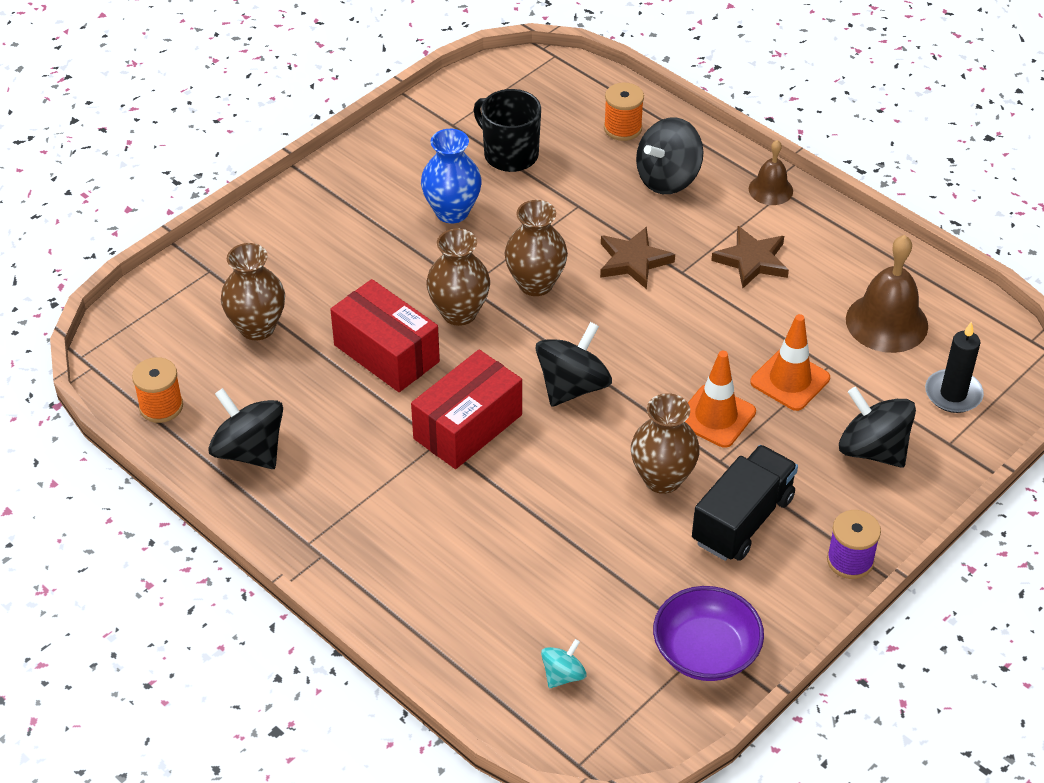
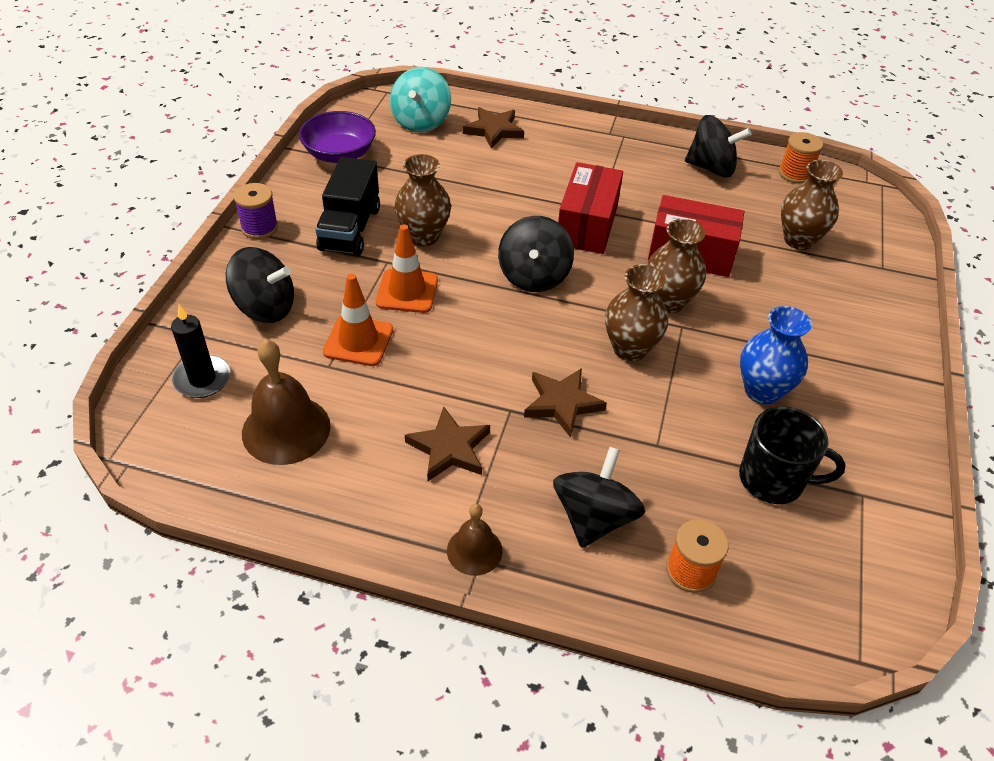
camera: 150 degrees right, 0 degrees up
turquoise spinning top [541,639,586,688] -> turquoise spinning top [390,67,451,132], size x1.86
none -> brown star [463,107,524,149]

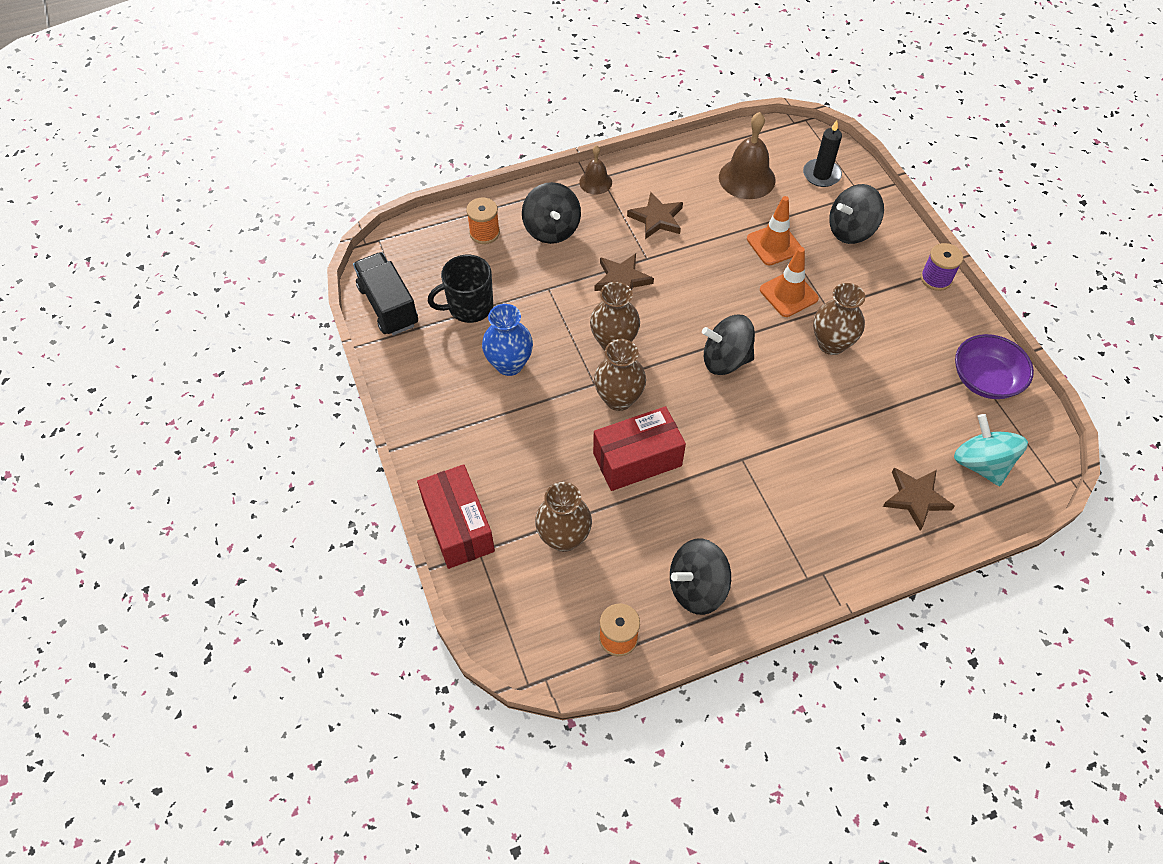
camera: 145 degrees right, 10 degrees up
black truck [315,157,380,256] -> black truck moved to [353,252,418,335]
black spinning top [498,216,574,292] -> black spinning top turned 60 degrees counterclockwise [702,315,755,375]
red box [558,162,623,254] -> red box moved to [417,464,495,569]

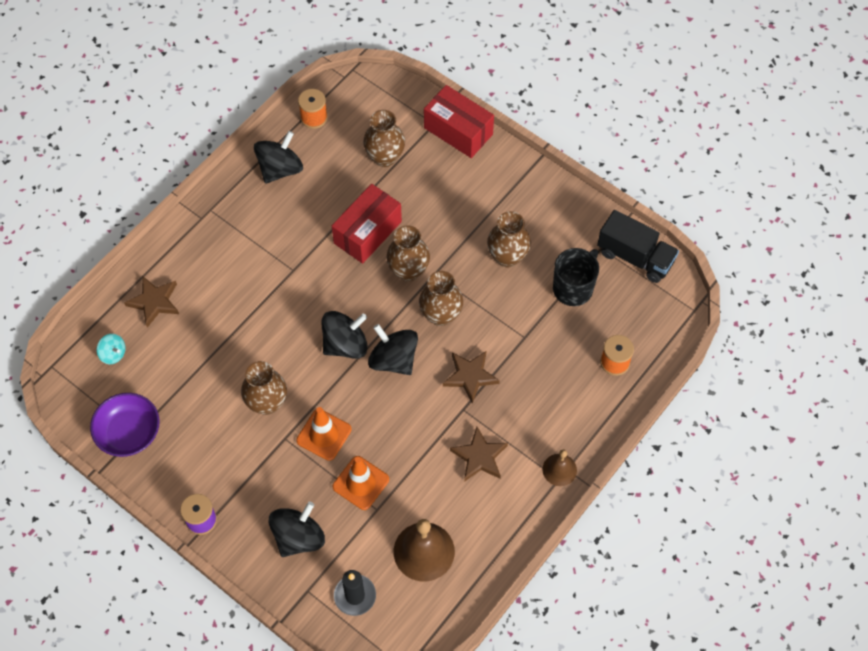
camera: 150 degrees right, 5 degrees up
blue vase [482,304,533,376] -> brown vase [487,211,531,267]
black spinning top [522,182,581,244] -> black spinning top moved to [368,324,418,375]
turquoise spinning top [954,414,1028,486] -> turquoise spinning top [97,334,125,364], size x0.54

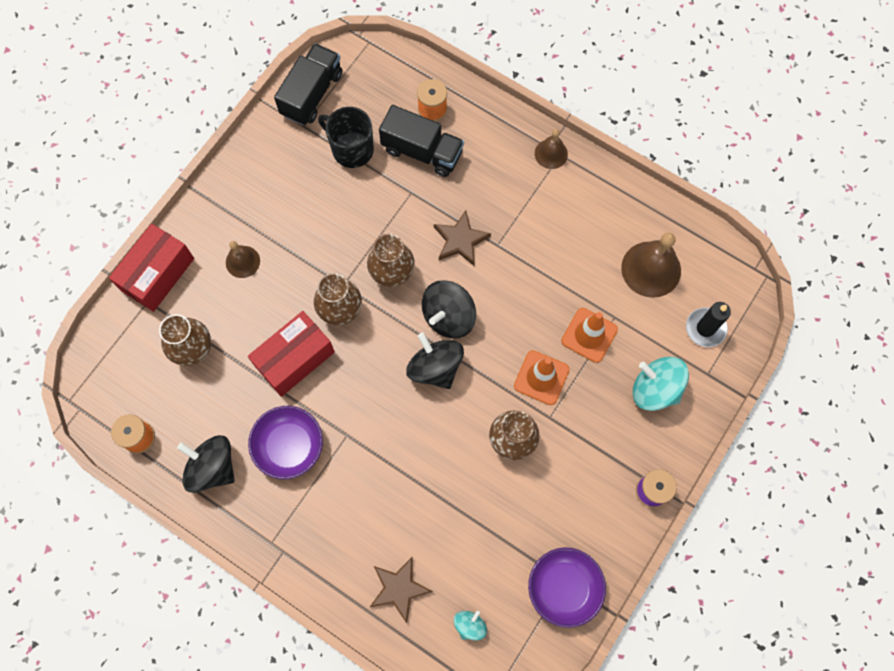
camera: 95 degrees left, 10 degrees up
black spinning top [269,502,325,557] -> turquoise spinning top [633,357,689,411]
red box [332,184,402,264] -> red box turned 75 degrees counterclockwise [248,311,335,397]
brown star [450,427,508,482] -> none
brown vase [487,211,531,267] -> none
none -> brown bell [226,241,260,278]
none -> purple bowl [248,406,323,479]
none -> black truck [379,105,464,177]

